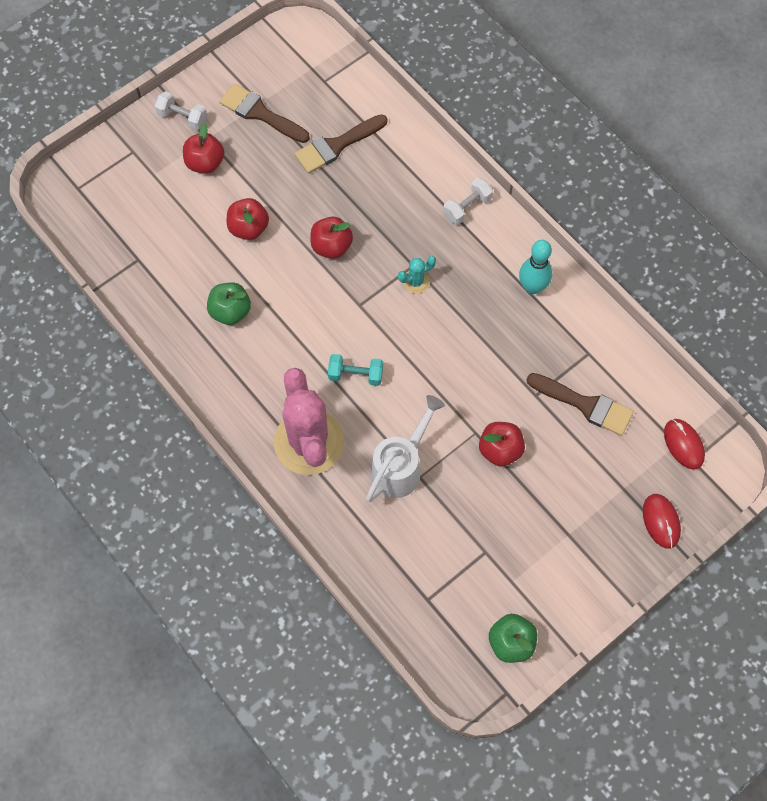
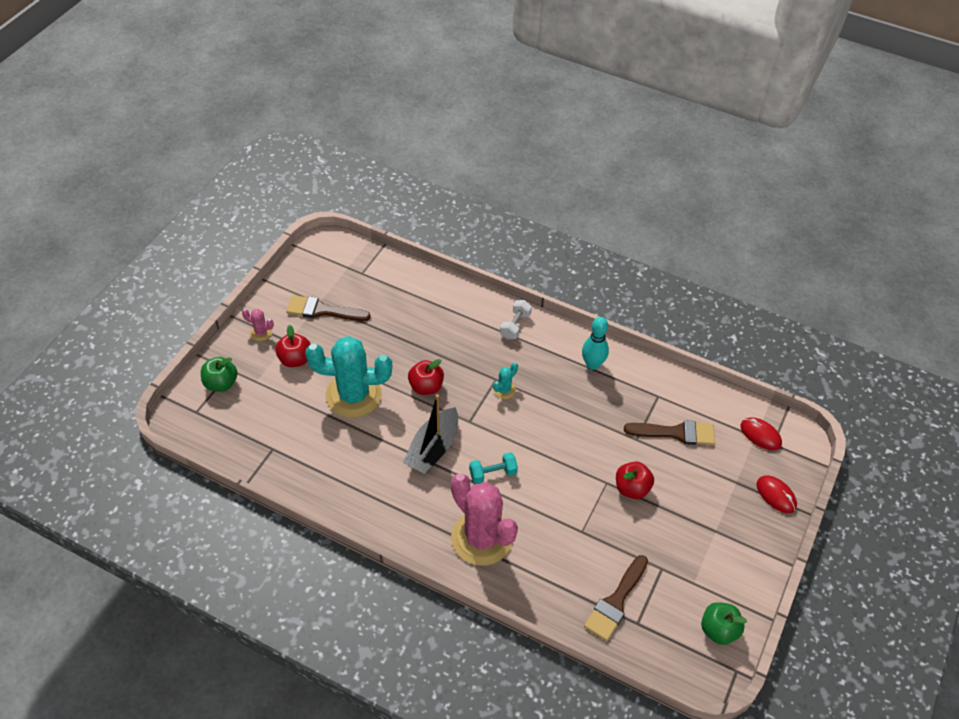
camera: 25 degrees left, 15 degrees down
white dumbbell [155,91,208,130] -> pink cactus [242,309,274,341]
green apple [207,282,251,325] -> green apple moved to [201,357,238,392]
red apple [227,198,269,240] -> turquoise cactus [305,336,392,418]
brown brush [294,114,387,174] -> brown brush moved to [584,555,648,641]
white watering can [366,395,445,502] -> none
none -> black boat [403,394,458,474]

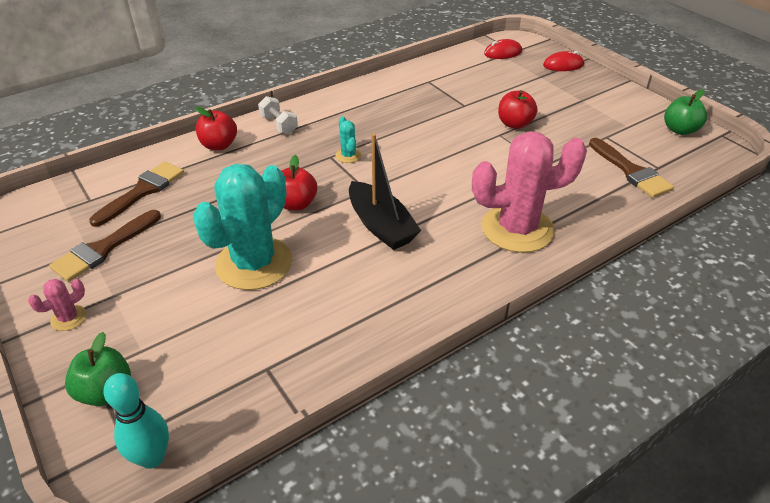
camera: 60 degrees left, 10 degrees down
red apple [275,325,310,367] -> red apple moved to [195,107,237,150]
turquoise dumbbell [469,452,518,484] -> none
turquoise bowling pin [582,317,609,370] -> turquoise bowling pin moved to [104,373,169,469]
brown brush [624,420,715,445] -> brown brush moved to [89,161,184,227]

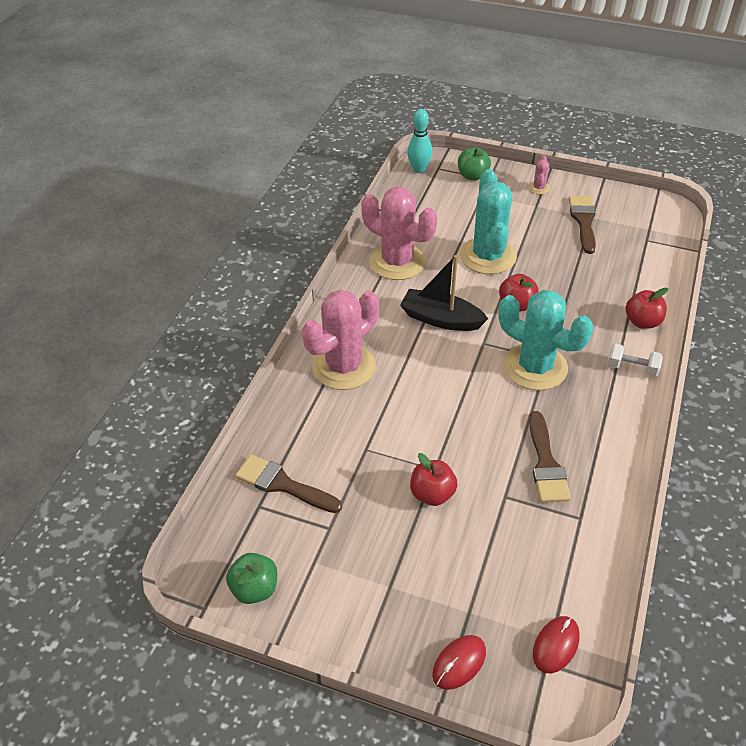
camera: 145 degrees right, 5 degrees up
brown brush [89,161,184,227] -> brown brush moved to [529,411,571,502]
turquoise cactus [335,116,362,163] -> turquoise cactus [499,290,594,390], size x2.43
none -> pink cactus [361,187,437,280]

